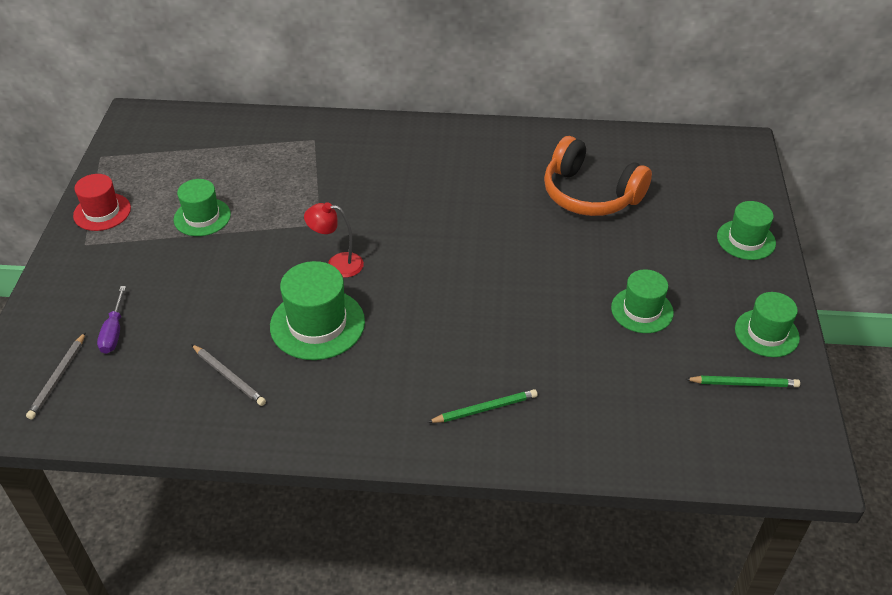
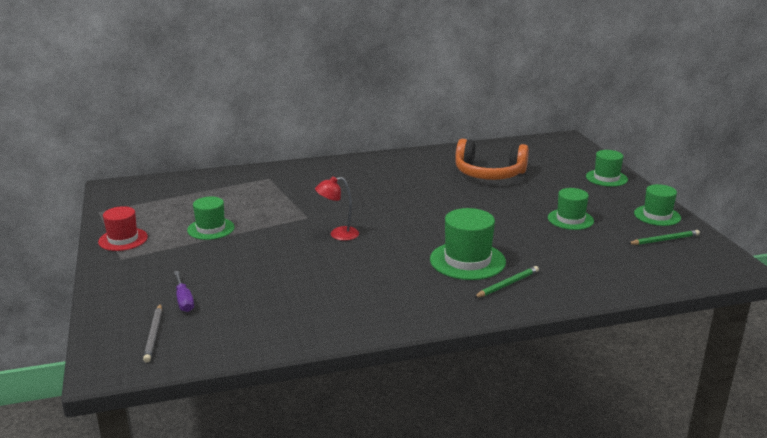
camera: 20 degrees left, 20 degrees down
grey pencil [191,344,266,406] -> none
green hat [270,261,365,360] -> green hat moved to [430,208,506,280]

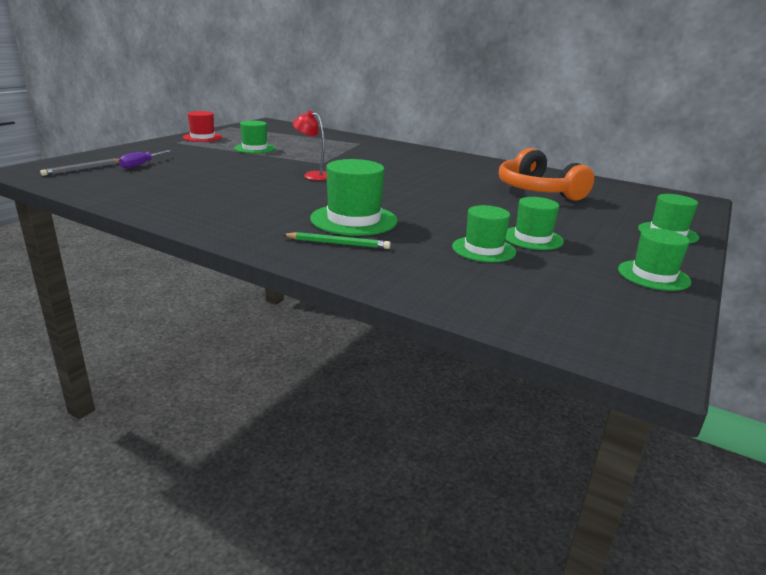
camera: 45 degrees right, 0 degrees up
green pencil [628,230,700,245] -> none
none -> green hat [452,205,516,262]

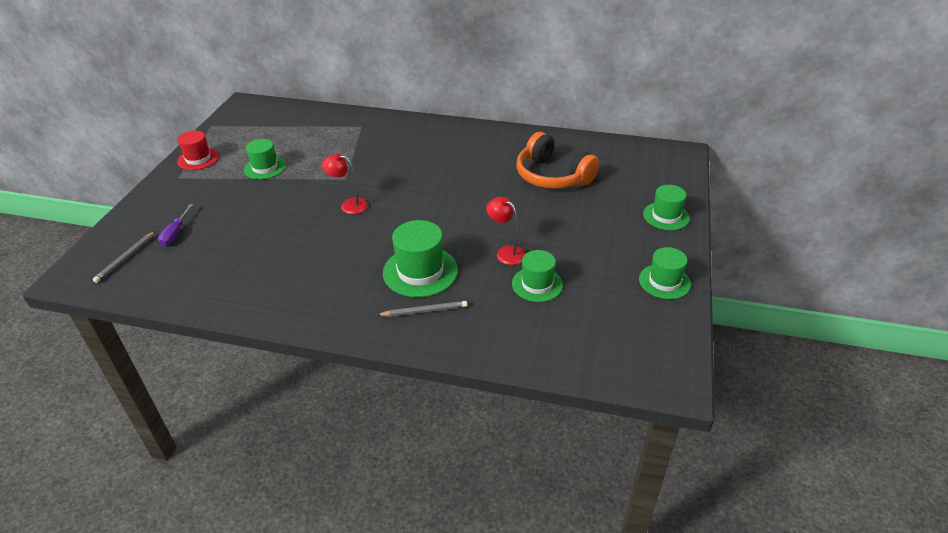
camera: 15 degrees left, 15 degrees up
green pencil [282,232,390,249] -> grey pencil [377,301,467,317]
green hat [505,197,564,250] -> none
none -> red lamp [486,197,526,265]

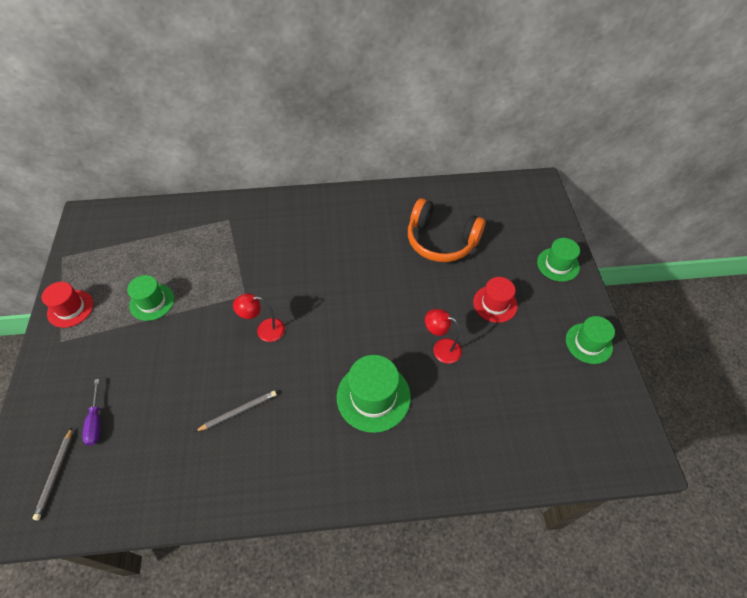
camera: 20 degrees left, 15 degrees up
grey pencil [377,301,467,317] -> grey pencil moved to [195,390,277,432]
green hat [512,250,563,302] -> none
none -> red hat [473,277,518,323]

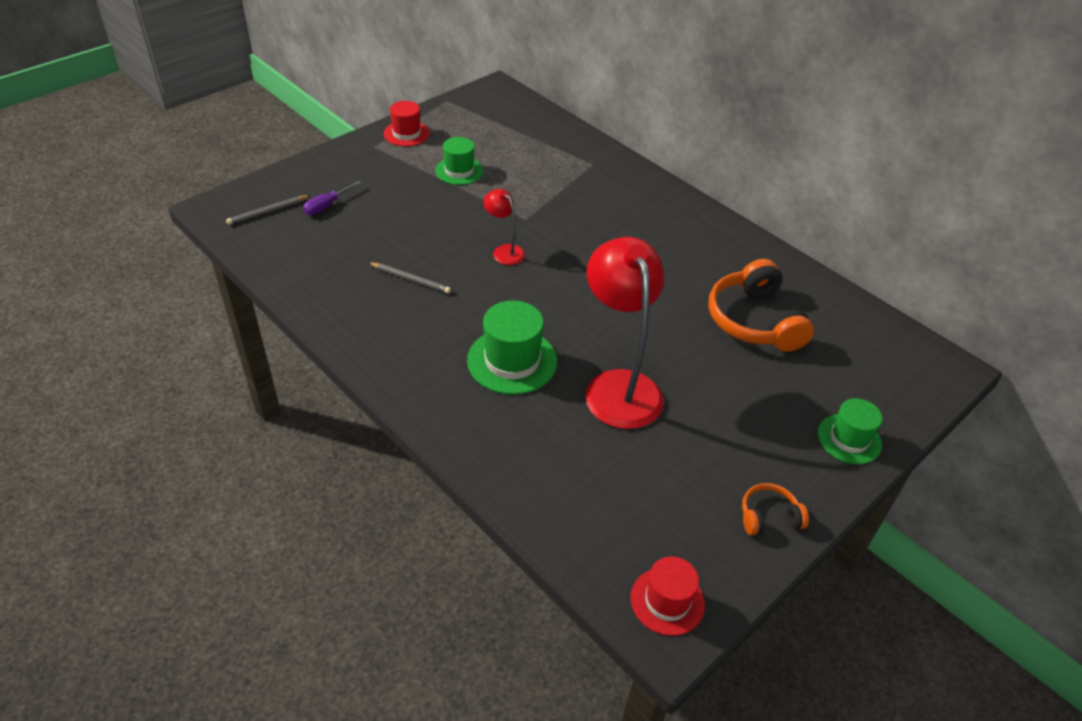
camera: 50 degrees right, 10 degrees down
red lamp [425,309,462,363] -> red lamp [585,237,664,429], size x2.10
red hat [473,277,518,323] -> red hat moved to [631,557,705,636]
green hat [566,316,615,364] -> orange headphones [742,483,809,535]

